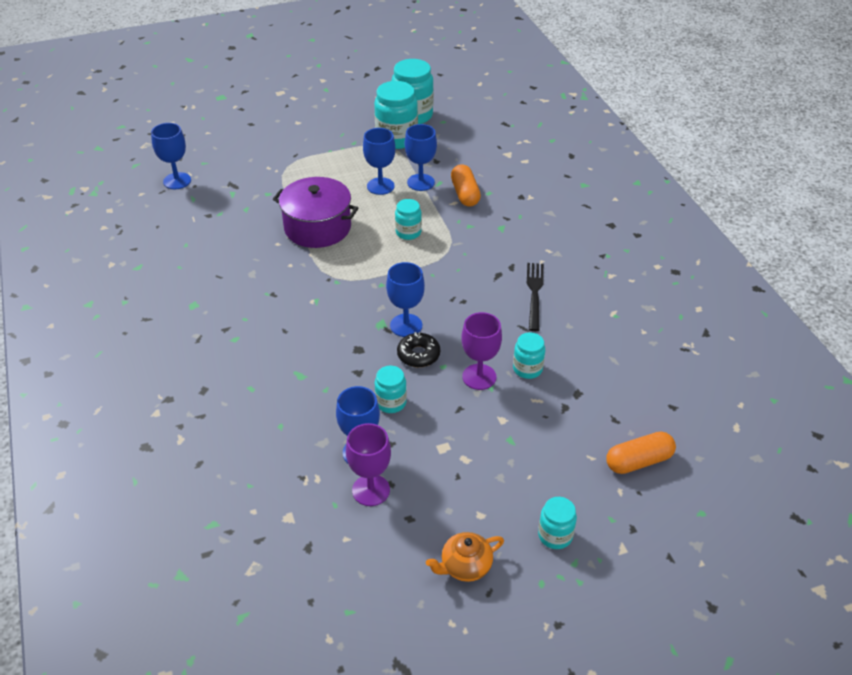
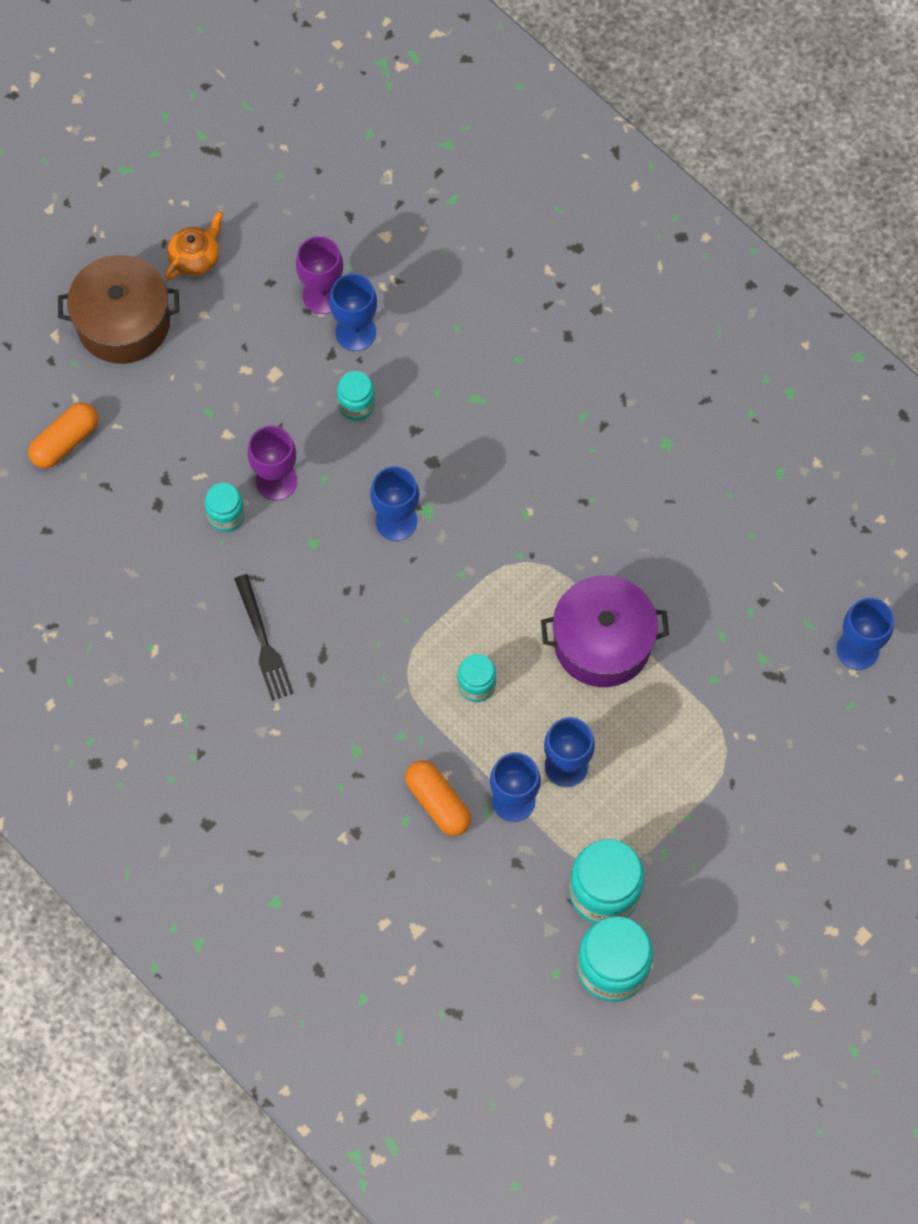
camera: 155 degrees right, 25 degrees up
black donut [397,332,440,367] -> none
turquoise jar [538,497,577,549] -> brown pot [58,255,179,364]

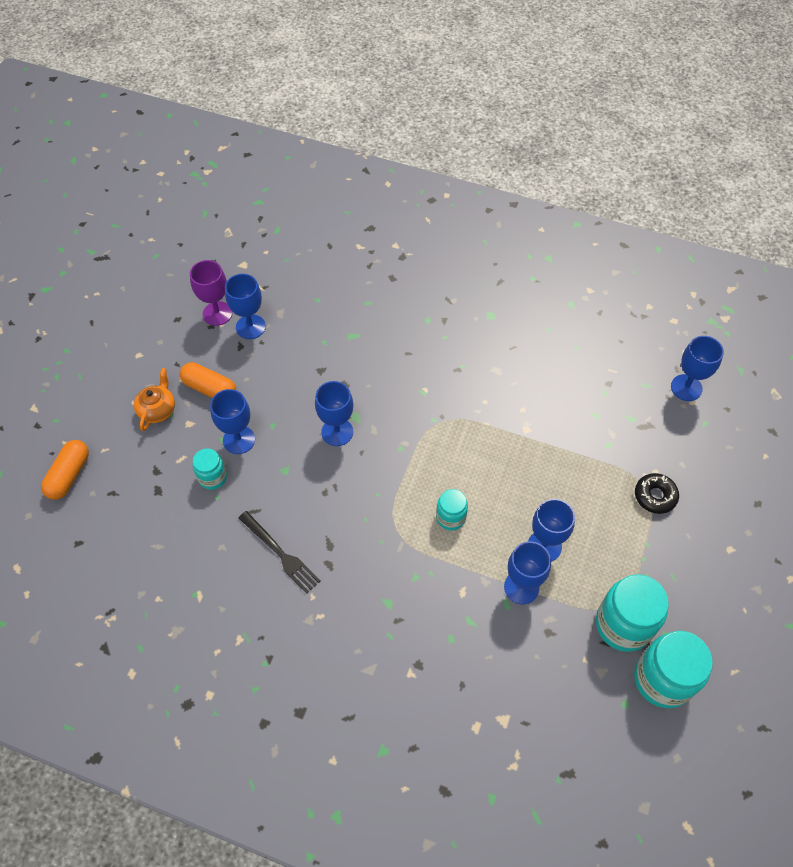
camera: 25 degrees left, 10 degrees down
brown pot [58,255,179,364] -> none
orange teapot [165,211,223,280] -> orange teapot moved to [134,368,175,431]
purple goblet [247,426,297,501] -> blue goblet [210,389,255,454]
turquoise jar [337,371,375,421] -> none
orange capsule [405,760,471,836] -> orange capsule moved to [180,362,236,398]
purple pot [541,575,669,687] -> none
none -> black donut [635,473,679,514]

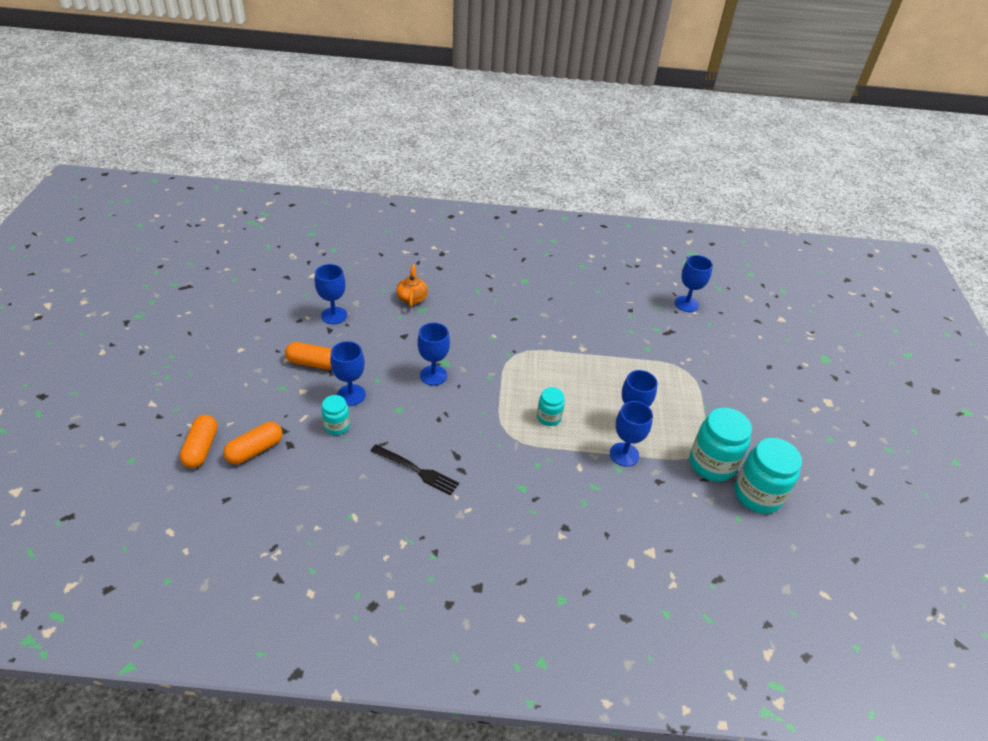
camera: 20 degrees left, 15 degrees down
orange teapot [134,368,175,431] -> orange teapot moved to [396,264,428,308]
purple goblet [190,260,232,326] -> none
black donut [635,473,679,514] -> none
none -> orange capsule [223,422,282,464]

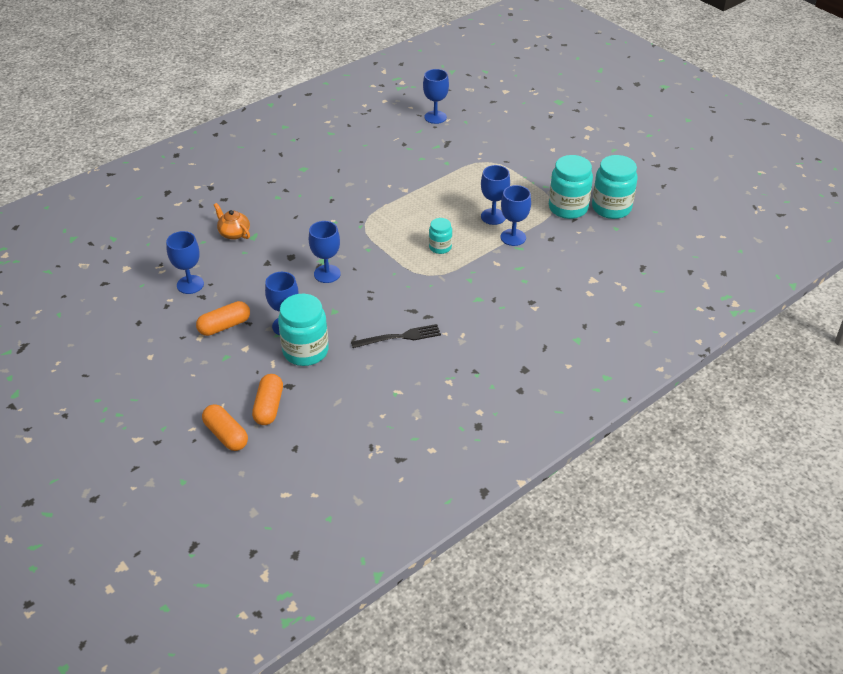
camera: 40 degrees left, 0 degrees up
turquoise jar [321,395,350,435] -> turquoise jar [278,294,329,366], size x1.81

